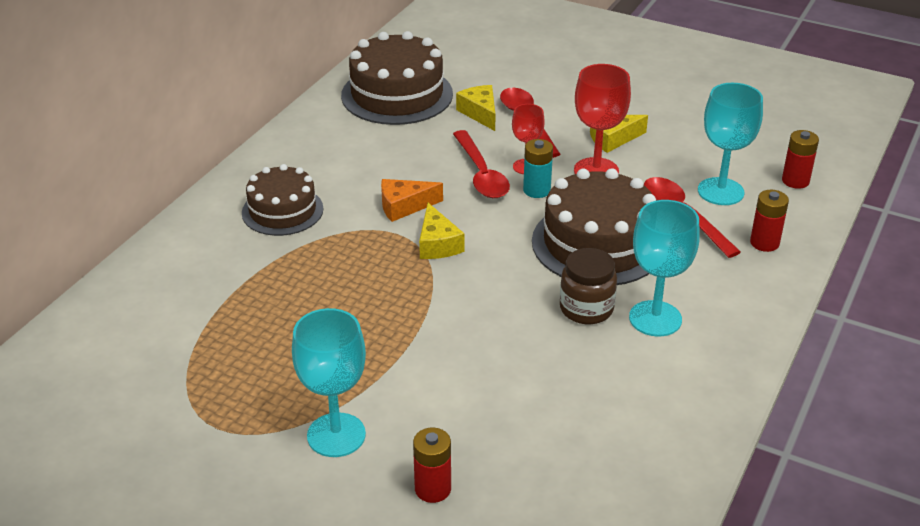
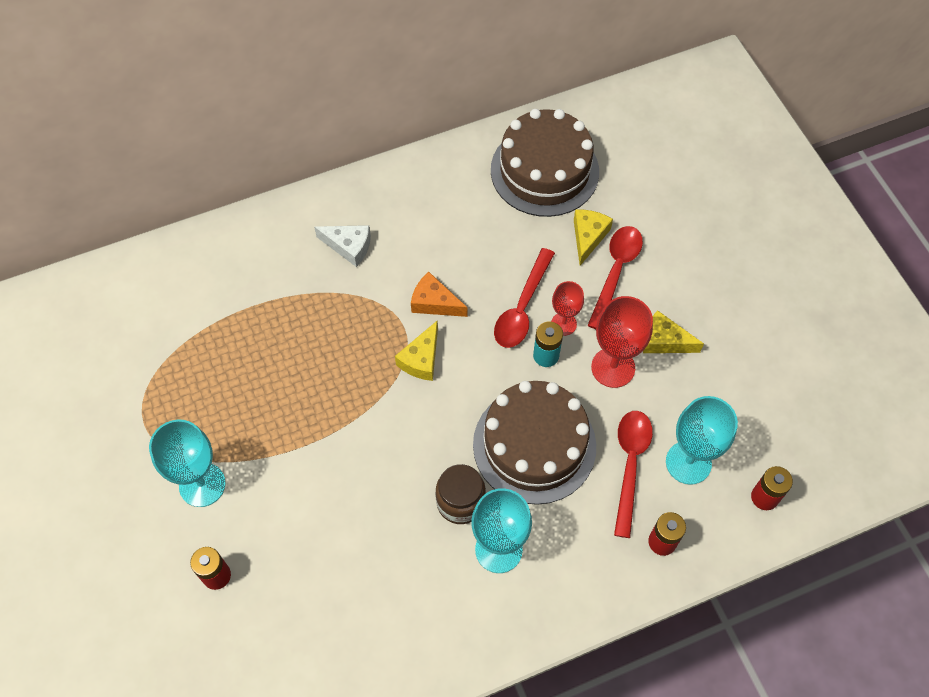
camera: 40 degrees right, 25 degrees up
brown cake [242,164,324,236] -> white cheese [314,225,371,267]

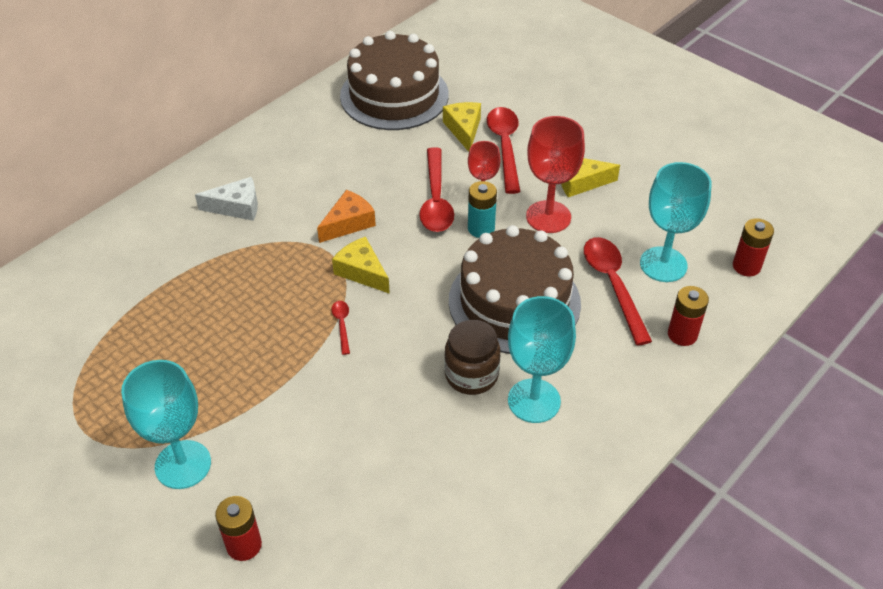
camera: 25 degrees left, 15 degrees down
yellow cheese [395,321,438,381] -> yellow cheese turned 135 degrees clockwise [332,237,390,294]
orange cheese [411,272,467,317] -> orange cheese turned 135 degrees clockwise [317,190,376,243]
none -> red spoon [331,301,350,355]

